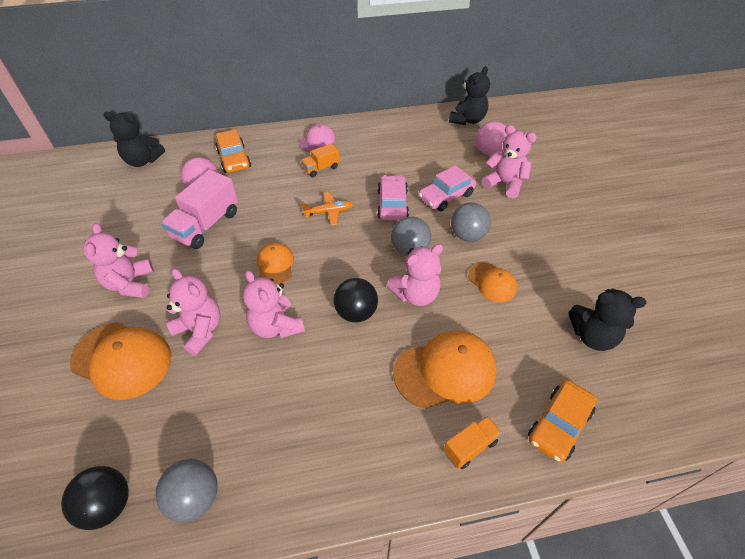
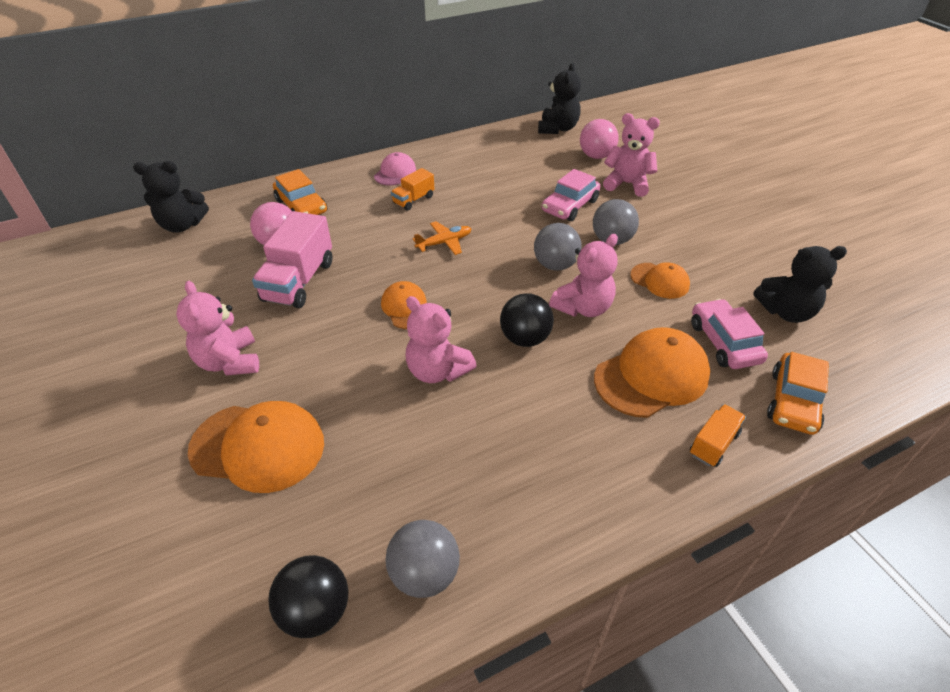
camera: 15 degrees left, 5 degrees down
pink teddy bear [166,268,221,356] -> none
pink car [377,175,409,220] -> pink car moved to [691,299,768,369]

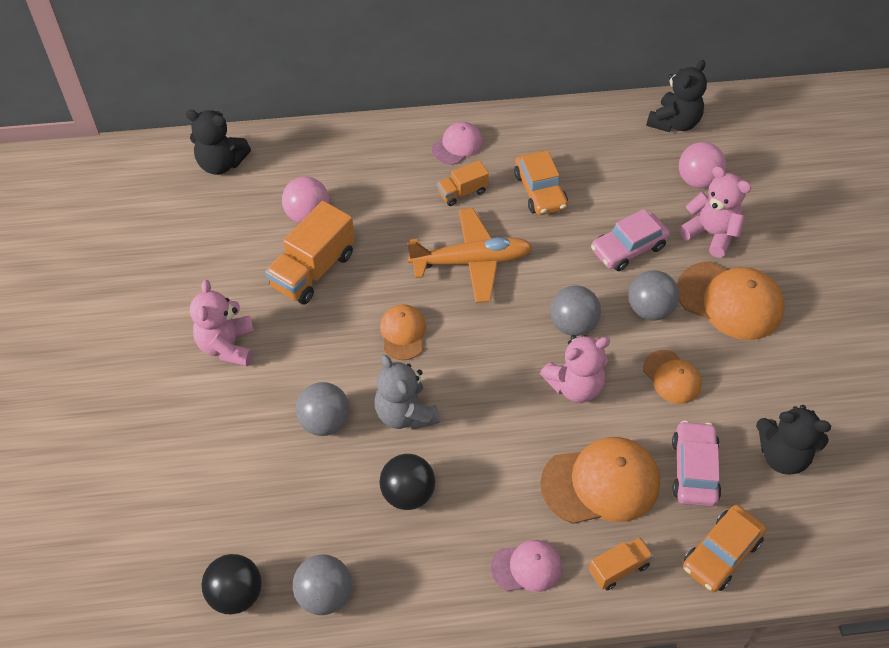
camera: 20 degrees right, 10 degrees up
orange cap [188,401,324,493] -> orange cap moved to [677,261,784,340]
pink truck [252,211,333,308] -> orange truck [265,201,355,305]
orange car [273,169,327,215] -> orange car moved to [514,151,568,215]
pink teddy bear [406,296,477,383] -> grey teddy bear [374,355,440,430]
orange plane [412,221,471,255] -> orange plane [407,208,533,303], size x1.86
black ball [500,293,554,347] -> black ball moved to [379,454,435,510]
none -> grey ball [296,382,350,436]
none -> pink cap [491,540,562,592]

